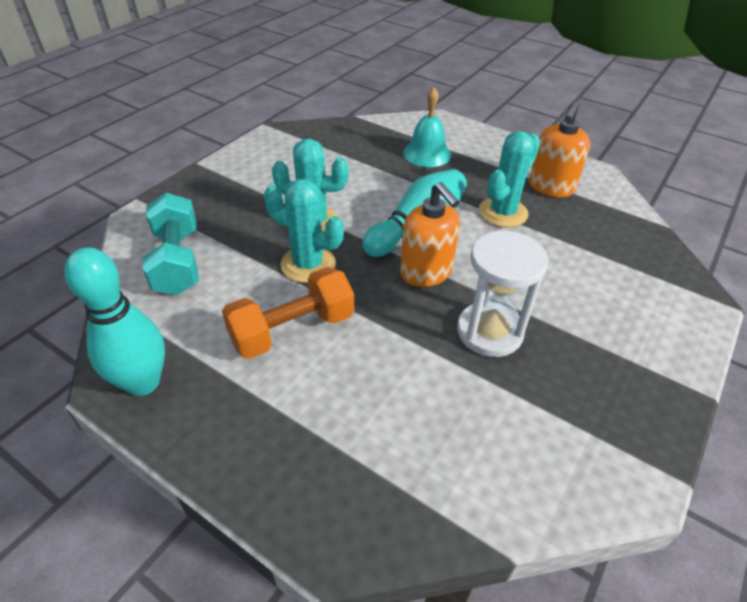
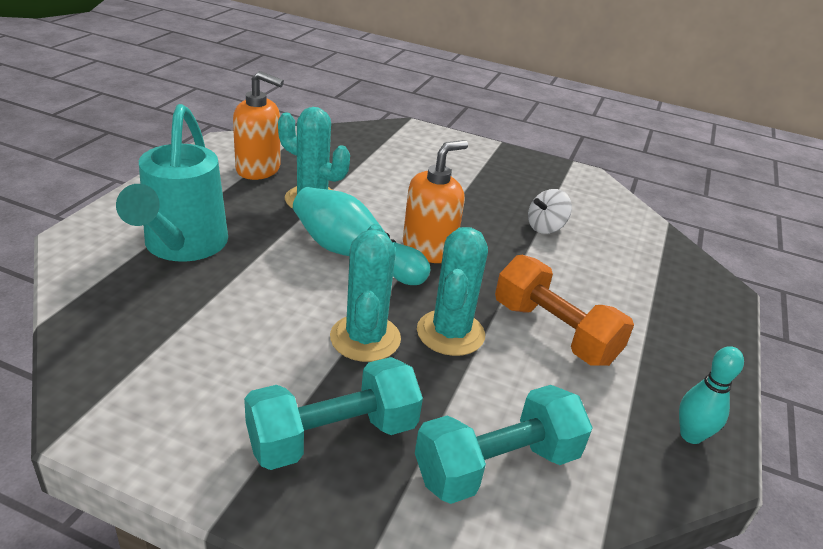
camera: 105 degrees left, 10 degrees down
turquoise bowling pin [65,247,165,396] -> turquoise bowling pin [679,346,744,444], size x0.59
turquoise bell [403,87,451,167] -> turquoise watering can [116,104,228,262]
white hourglass [457,230,548,357] -> none
none -> turquoise dumbbell [244,357,423,470]
none -> white spinning top [528,189,572,234]

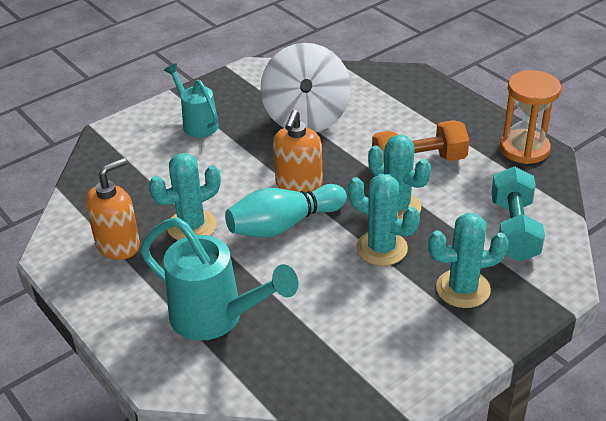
camera: 55 degrees left, 5 degrees up
turquoise dumbbell [244,357,423,470] -> turquoise cactus [428,213,509,308]
orange soap dispenser [403,140,468,263] -> orange soap dispenser turned 150 degrees counterclockwise [273,110,323,193]
white spinning top [528,189,572,234] -> white spinning top [260,43,351,132], size x2.34
turquoise bowling pin [679,346,744,444] -> orange hourglass [500,70,561,164]
none -> turquoise watering can [164,63,219,137]

